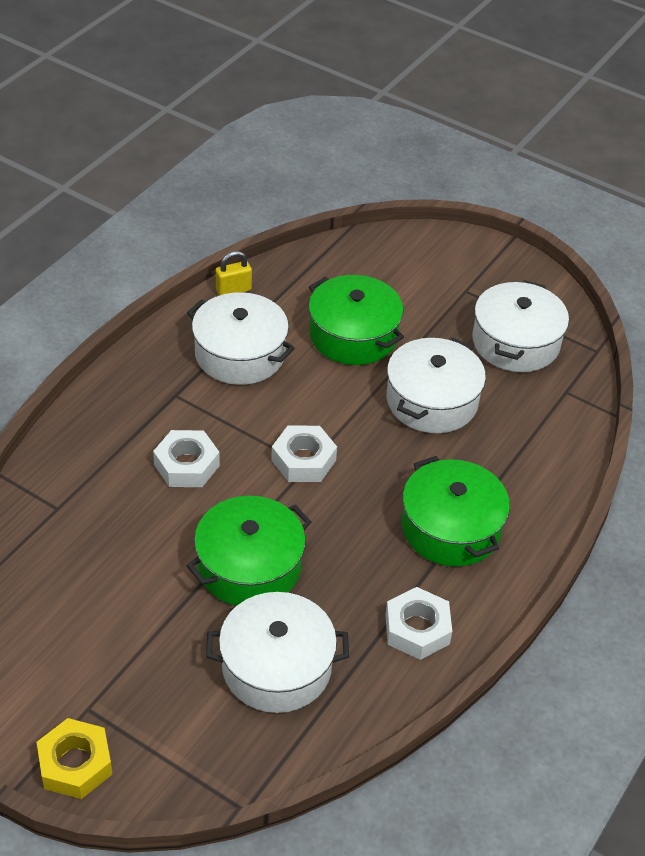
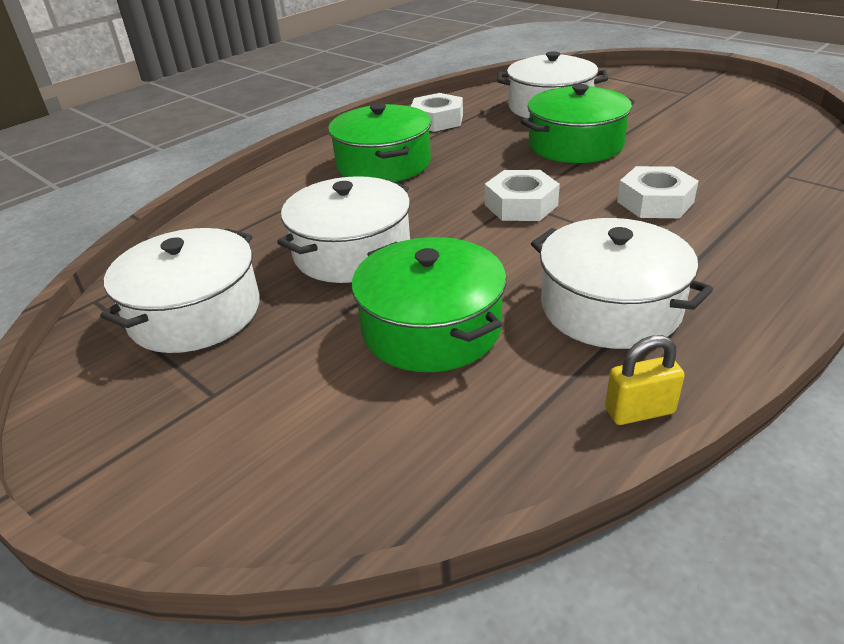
camera: 165 degrees left, 10 degrees down
yellow nut [37,718,112,799] -> none

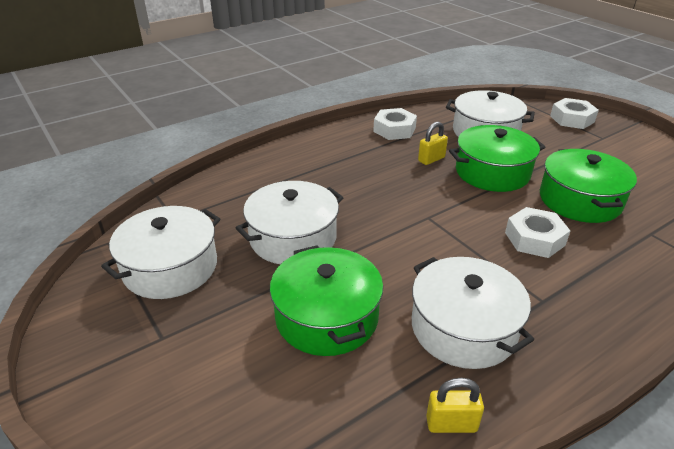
camera: 10 degrees right, 0 degrees up
green pot [328,103,431,182] -> green pot moved to [540,149,637,223]
white nut [485,170,560,221] -> white nut moved to [550,98,599,129]
none -> yellow padlock [418,122,448,165]

